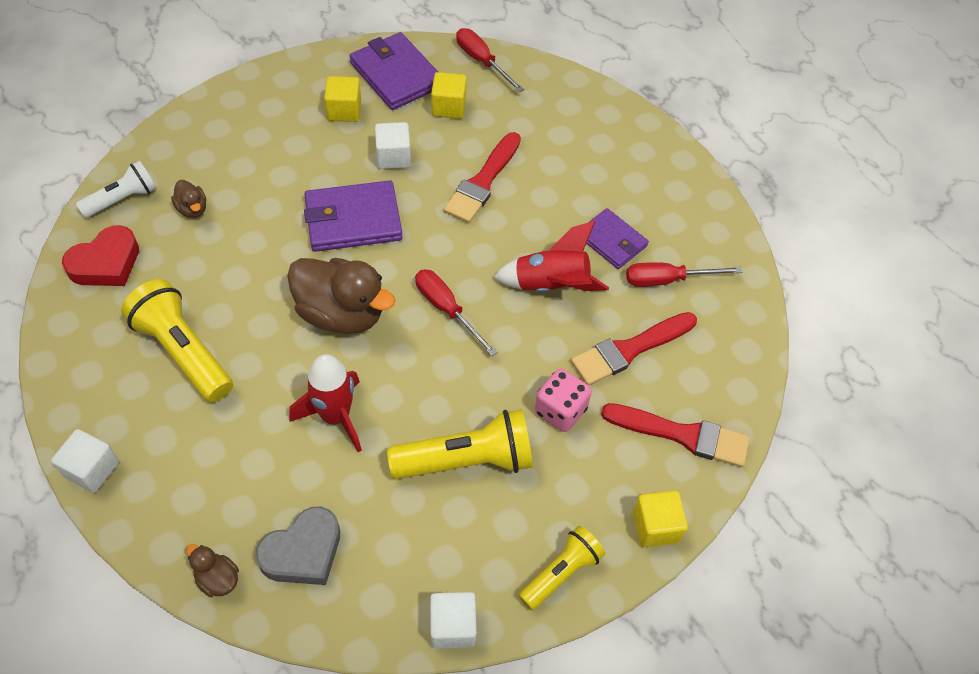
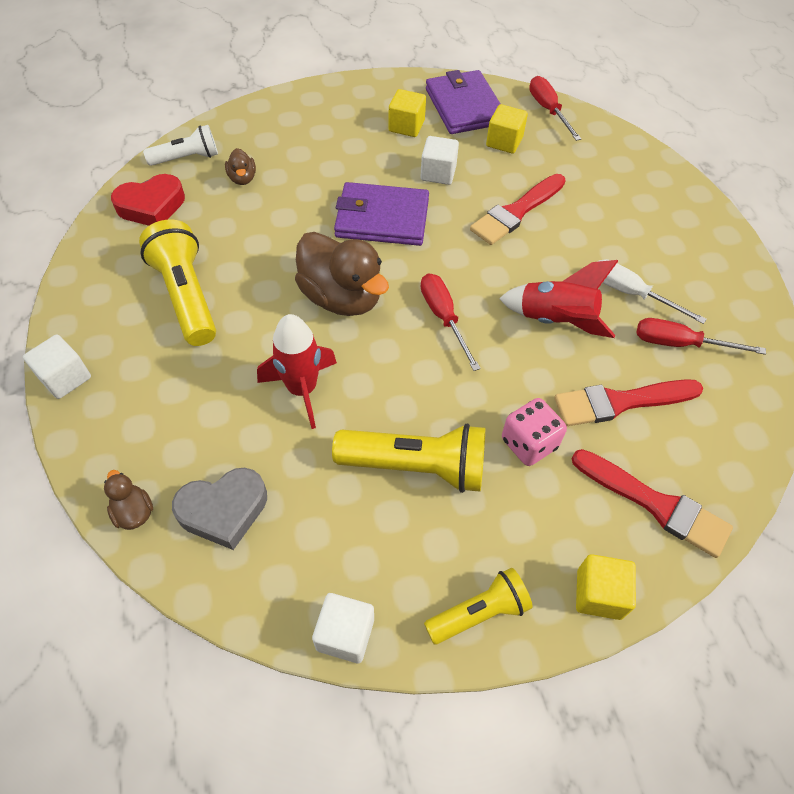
camera: 20 degrees right, 0 degrees up
purple wallet [586,208,649,269] -> white screwdriver [598,259,707,324]

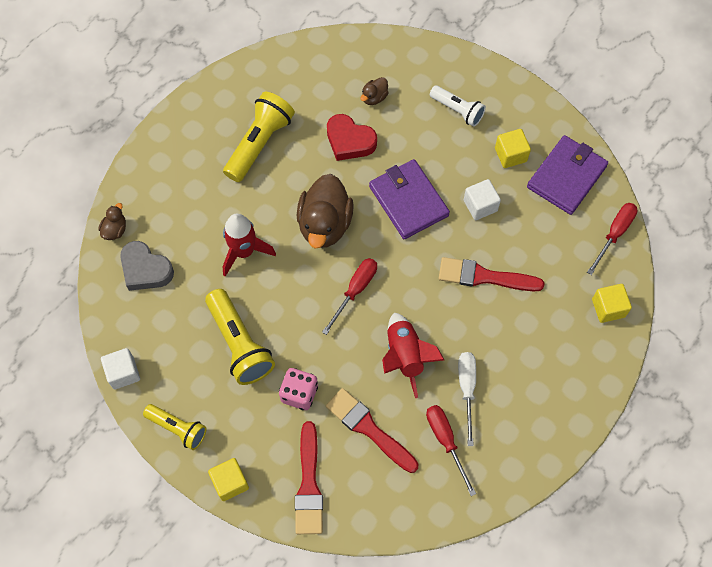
camera: 55 degrees right, 10 degrees up
white cube [23,334,91,399] -> none
red heart [111,174,185,226] -> red heart moved to [327,114,377,161]
white flashlight [143,125,218,166] -> white flashlight moved to [430,85,486,127]
yellow cube [486,104,528,154] -> yellow cube moved to [592,284,632,323]

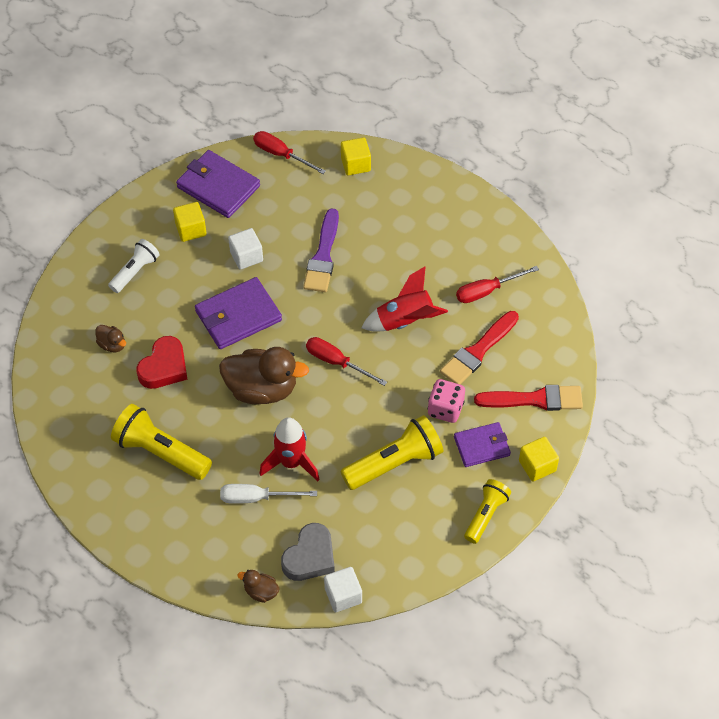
camera: 90 degrees left, 10 degrees down
white cube [101,348,140,390] -> white cube moved to [324,567,362,612]
red brush [439,257,544,291] -> purple brush [303,208,339,292]
white screwdriver [458,352,476,446] -> white screwdriver moved to [220,484,317,504]
none -> purple wallet [454,422,511,467]

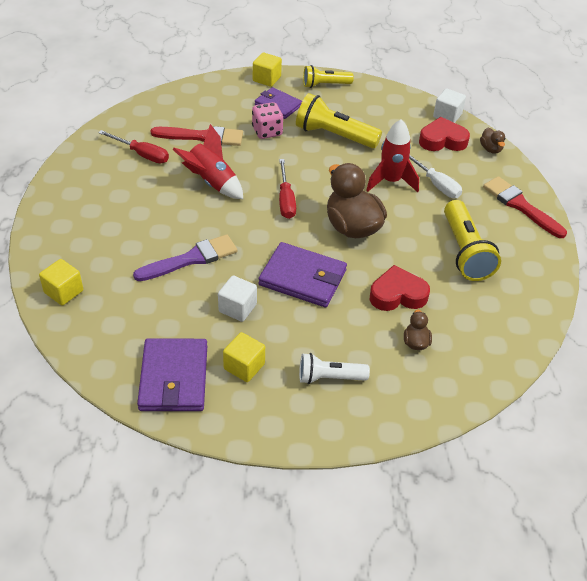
camera: 130 degrees left, 10 degrees down
red screwdriver [253,131,326,174] -> none
grey heart [281,523,335,581] -> red heart [419,117,470,151]
red brush [474,385,583,411] -> red brush moved to [483,176,567,238]

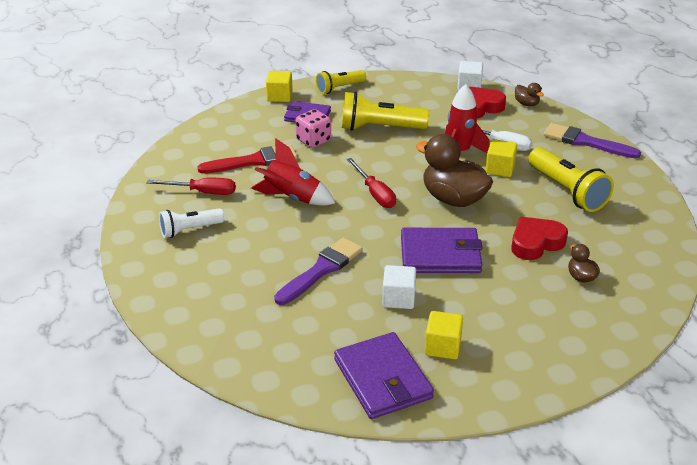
camera: 20 degrees left, 10 degrees down
yellow cube [39,259,83,306] -> yellow cube moved to [485,139,517,177]
white flashlight [299,353,370,384] -> white flashlight moved to [159,208,224,238]
red brush [483,176,567,238] -> purple brush [544,123,641,159]

